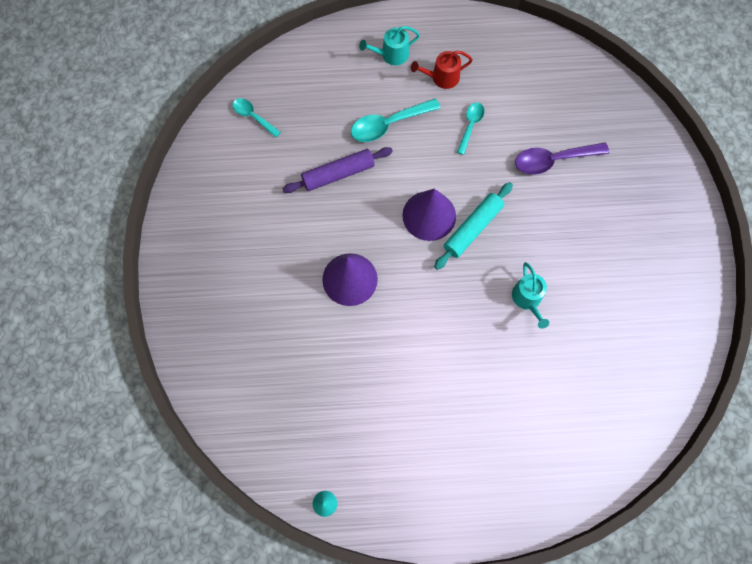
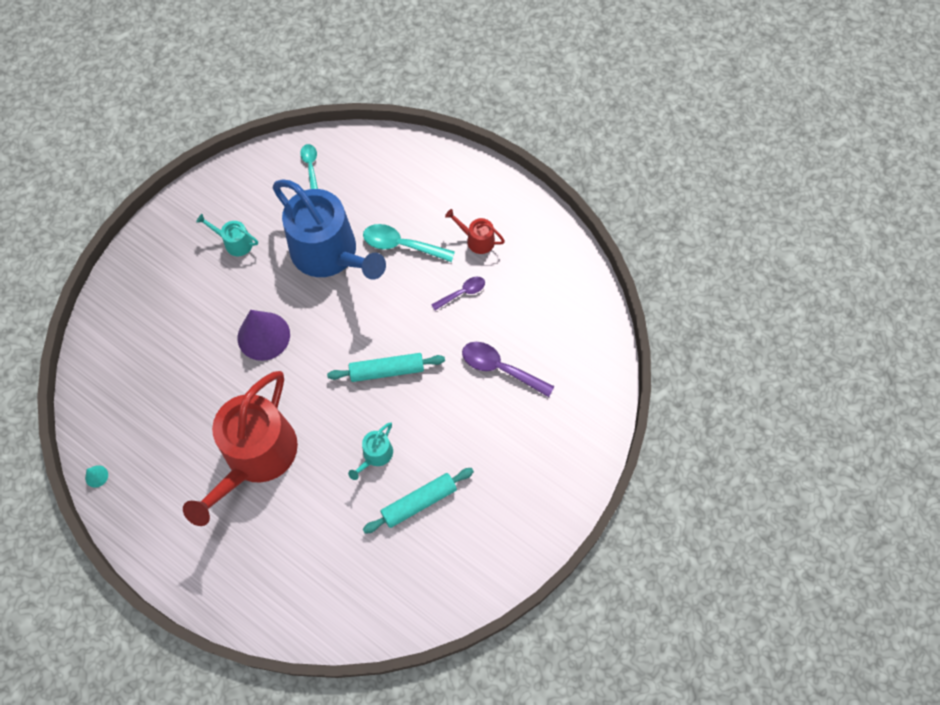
camera: 40 degrees right, 5 degrees down
purple rolling pin [282,147,393,193] -> blue watering can [273,180,386,280]
turquoise watering can [359,26,420,65] -> turquoise watering can moved to [196,214,258,256]
purple cone [402,189,456,241] -> none
turquoise spoon [457,102,484,155] -> purple spoon [431,277,485,310]
none -> red watering can [183,371,298,526]
none -> turquoise rolling pin [363,468,474,534]

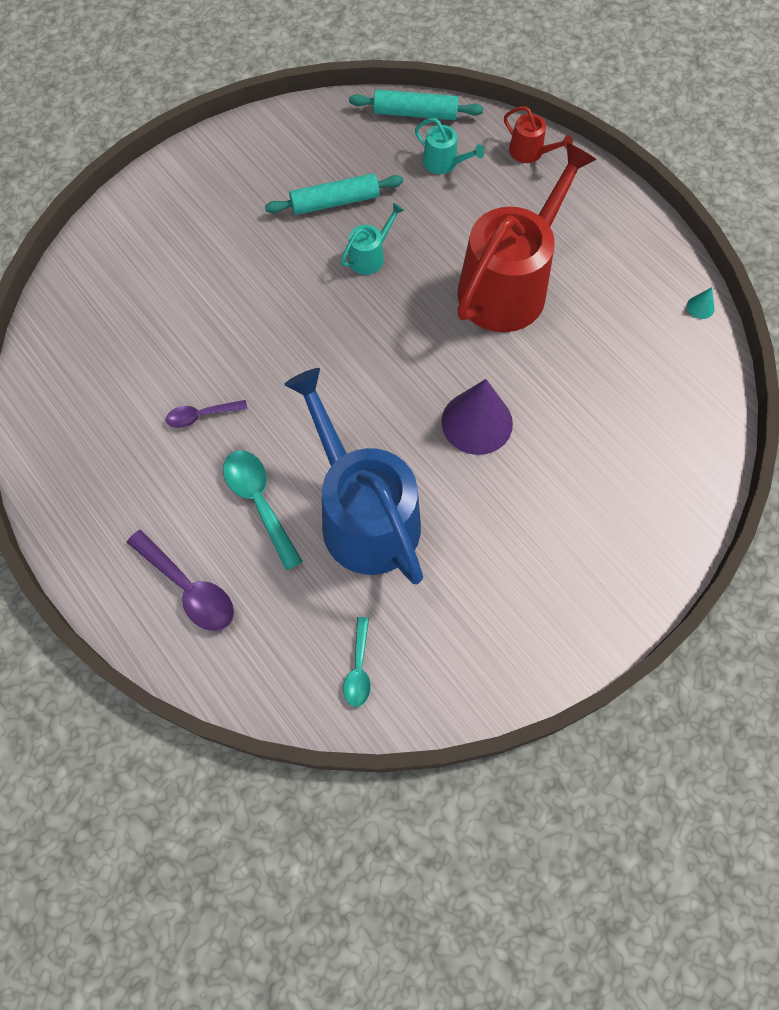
camera: 165 degrees left, 0 degrees up
turquoise watering can [196,214,258,256] -> turquoise watering can moved to [415,118,485,174]
turquoise rolling pin [327,353,445,382] -> turquoise rolling pin moved to [349,90,483,120]
turquoise spoon [363,224,455,262] -> turquoise spoon turned 150 degrees counterclockwise [223,450,303,571]
red watering can [445,209,505,254] -> red watering can moved to [504,106,573,163]
purple spoon [462,342,554,397] -> purple spoon moved to [127,530,234,631]

